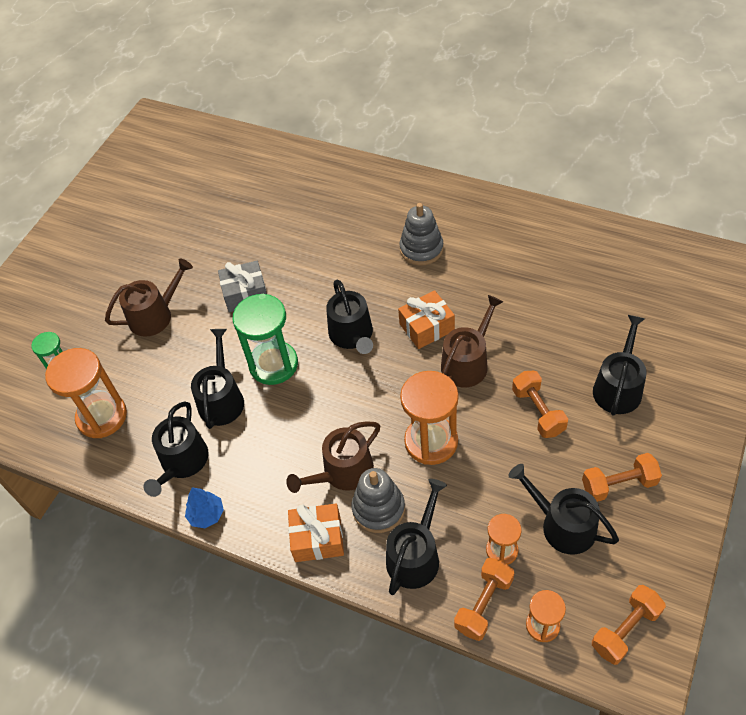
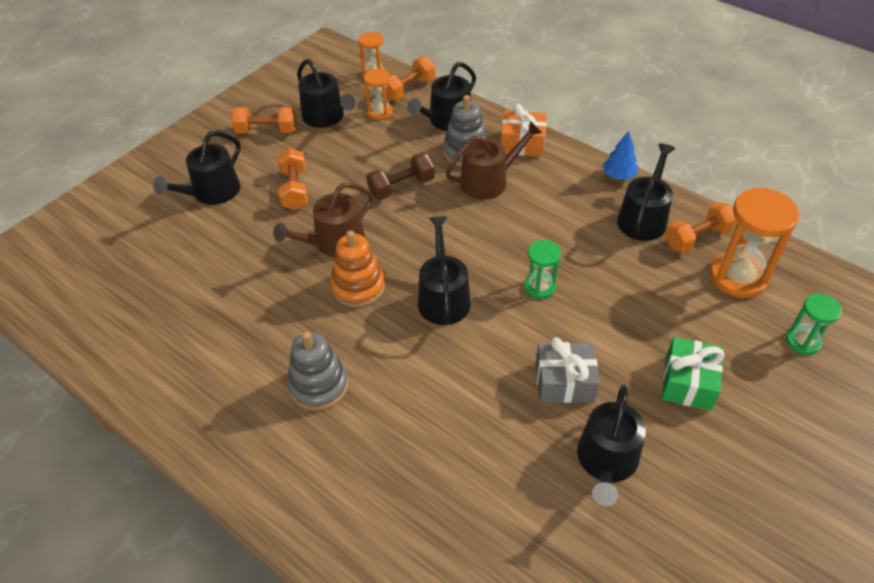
camera: 170 degrees left, 5 degrees down
brown watering can [105,258,193,337] -> green gift [662,337,725,410]
black watering can [191,329,244,429] -> black watering can moved to [577,384,646,506]
green hourglass [232,294,298,385] -> green hourglass [524,240,561,299], size x0.55
orange gift [398,290,455,349] -> orange stacking toy [330,230,385,307]
orange hourglass [400,371,458,465] -> brown dumbbell [366,153,435,200]
orange dumbbell [592,585,666,665] -> orange dumbbell moved to [665,202,737,253]

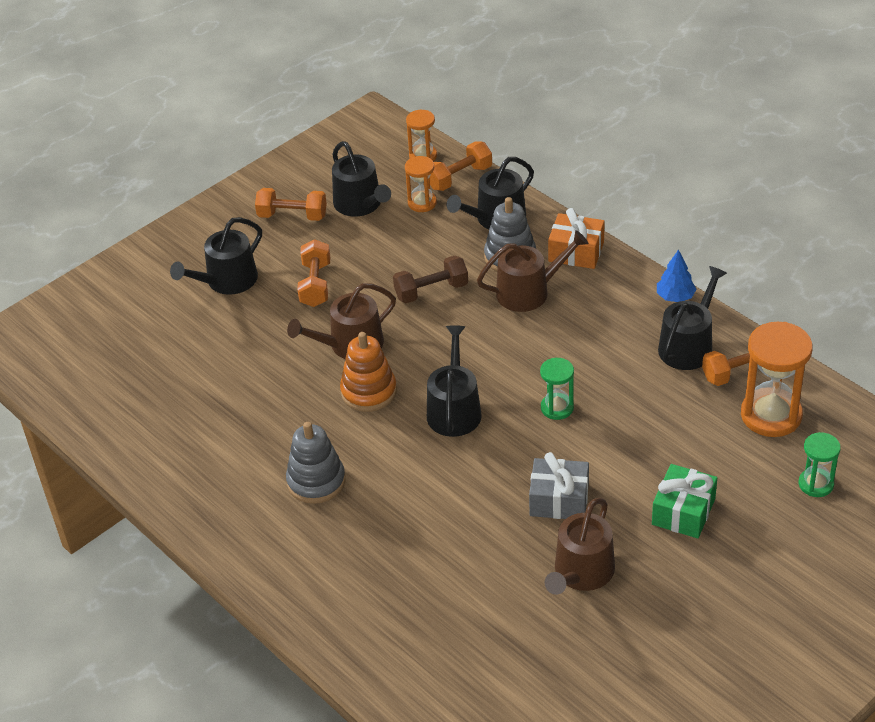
camera: 10 degrees right, 5 degrees down
black watering can [577,384,646,506] -> brown watering can [544,498,615,595]

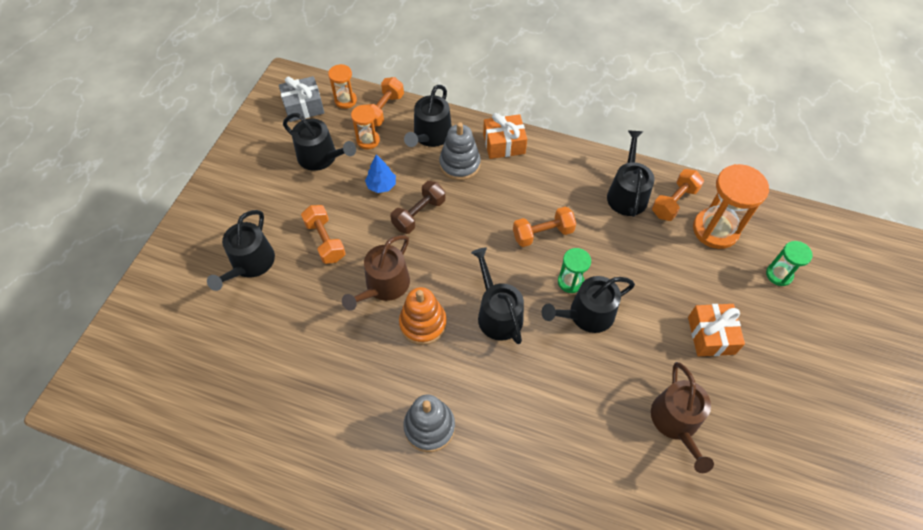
camera: 30 degrees left, 15 degrees up
orange dumbbell [255,188,327,221] -> orange dumbbell moved to [513,206,576,247]
brown watering can [477,230,589,312] -> none
grey gift [529,452,589,519] -> grey gift moved to [279,76,325,122]
green gift [652,464,717,538] -> orange gift [688,304,745,356]
blue tree [657,249,696,302] -> blue tree moved to [365,154,396,193]
none -> black watering can [542,276,635,333]

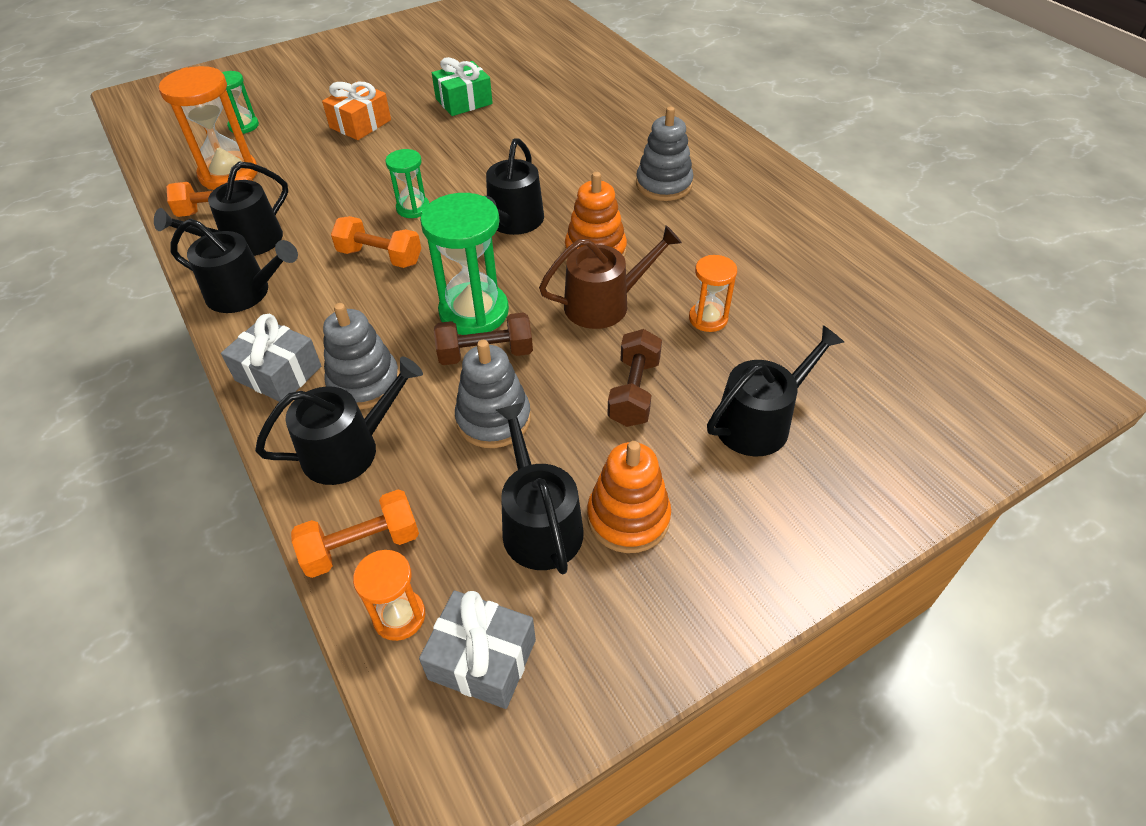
camera: 140 degrees left, 10 degrees down
orange dumbbell [301,205,346,264] -> brown dumbbell [607,329,662,427]
orange hourglass [351,105,380,150] -> orange hourglass moved to [689,255,737,332]
blue tree [365,154,396,193] -> grey stacking toy [455,340,531,448]
orange gift [483,113,527,159] -> grey gift [221,314,321,402]
black watering can [542,276,635,333] -> black watering can moved to [170,219,298,313]
brown watering can [651,362,714,473] -> green gift [432,57,493,116]
none -> green hourglass [420,193,509,335]
none -> orange stacking toy [587,441,671,553]

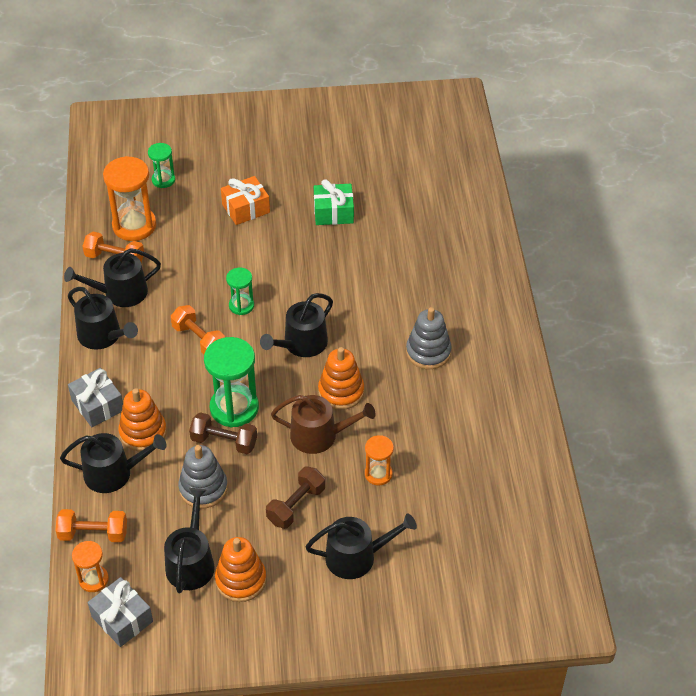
camera: 25 degrees right, 0 degrees up
grey stacking toy [323,303,400,409] -> orange stacking toy [118,388,167,451]

